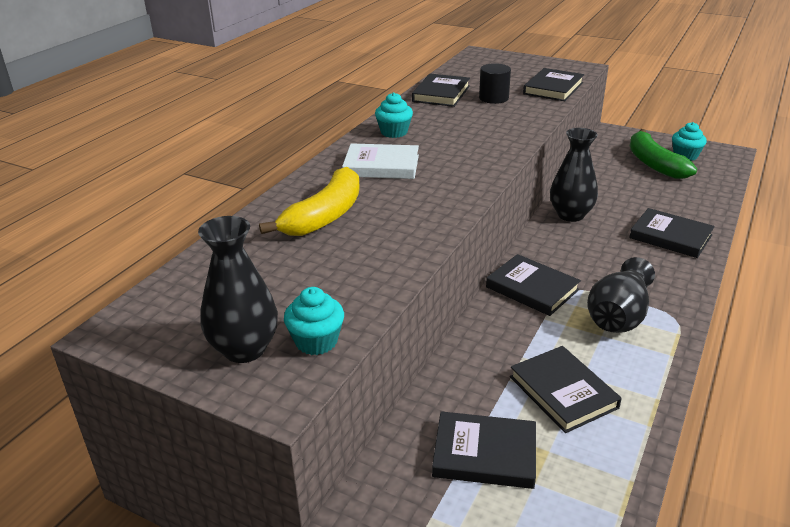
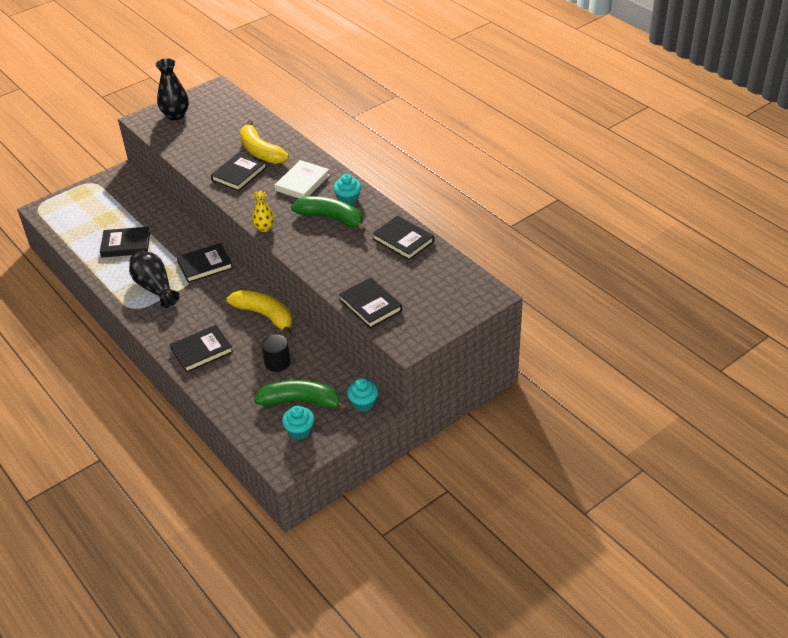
camera: 115 degrees right, 10 degrees up
turquoise cupcake [284,287,344,355] -> turquoise cupcake moved to [347,378,378,412]
black book [432,411,536,489] -> black book moved to [211,152,267,191]
black cylinder [479,63,511,104] -> black cylinder moved to [262,335,291,372]
black vase [550,128,598,222] -> yellow banana [226,290,292,337]
none -> yellow vase [252,191,274,232]
none -> green banana [291,196,366,233]

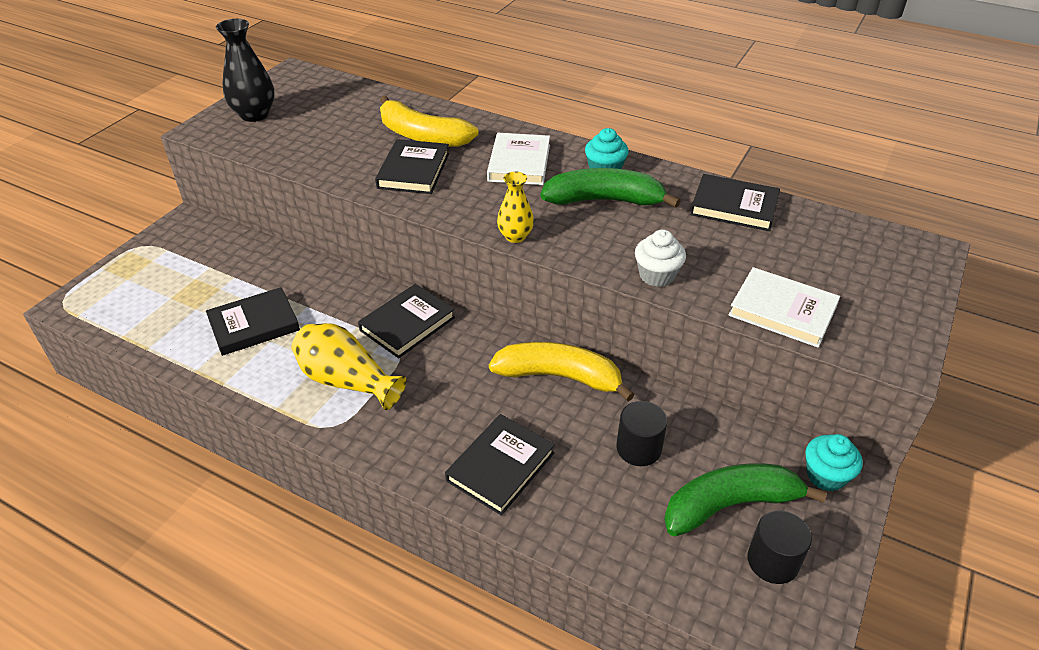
camera: 25 degrees left, 0 degrees up
black vase [129,251,180,308] -> yellow vase [291,323,406,410]
turquoise cupcake [282,406,314,440] -> black cylinder [747,510,812,584]
black book [339,277,402,329] -> white book [729,267,840,348]
none -> white cupcake [635,229,686,287]

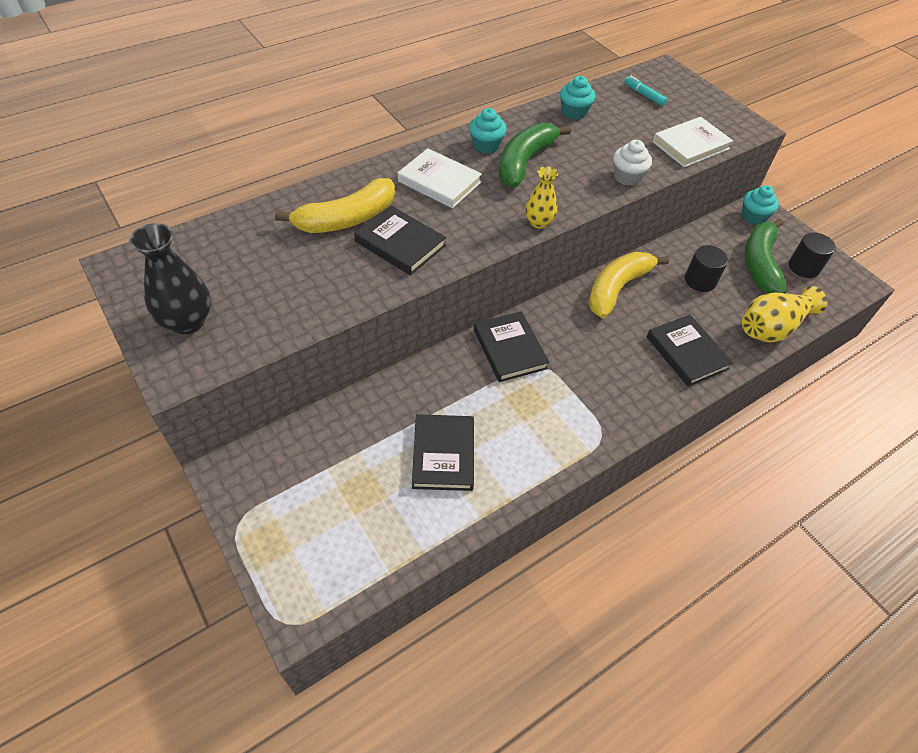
camera: 65 degrees left, 10 degrees up
yellow vase [291,323,406,410] -> yellow vase moved to [742,286,827,343]
black book [690,174,780,231] -> turquoise cupcake [560,76,595,120]
none -> turquoise marker [624,76,668,106]

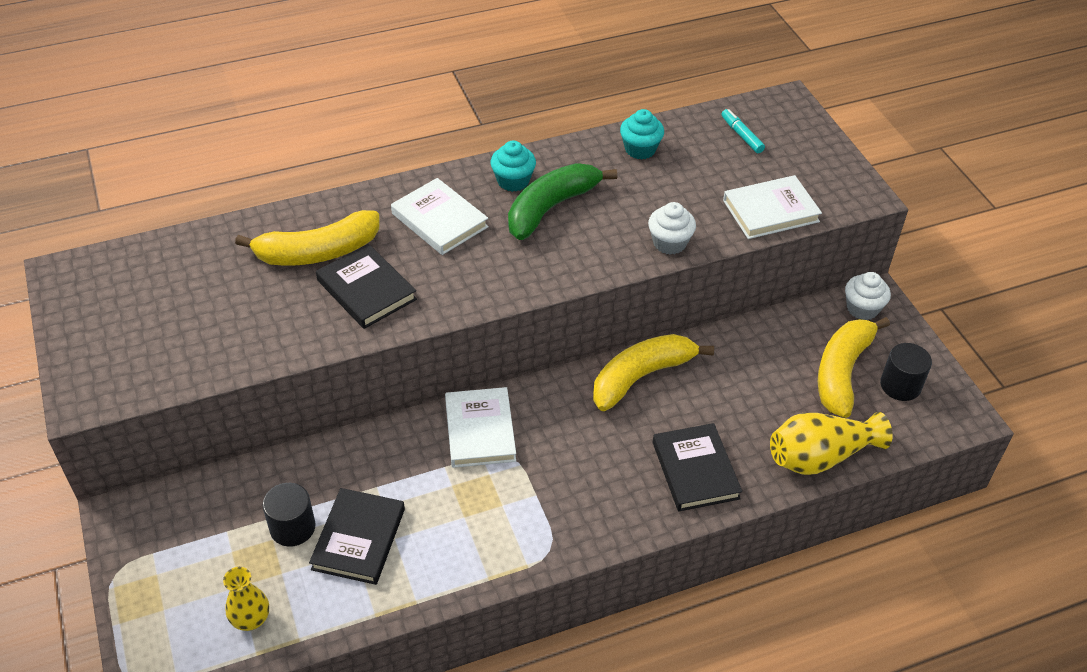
camera: 15 degrees right, 5 degrees down
black vase [129,223,211,334] -> none
black book [474,311,550,382] -> white book [445,387,516,468]
yellow vase [526,167,558,229] -> yellow vase moved to [223,567,269,631]
black cylinder [685,245,728,292] -> black cylinder moved to [263,483,315,547]
turquoise cupcake [742,185,779,225] -> white cupcake [845,272,891,320]
green banana [745,219,786,293] -> yellow banana [818,317,890,418]

